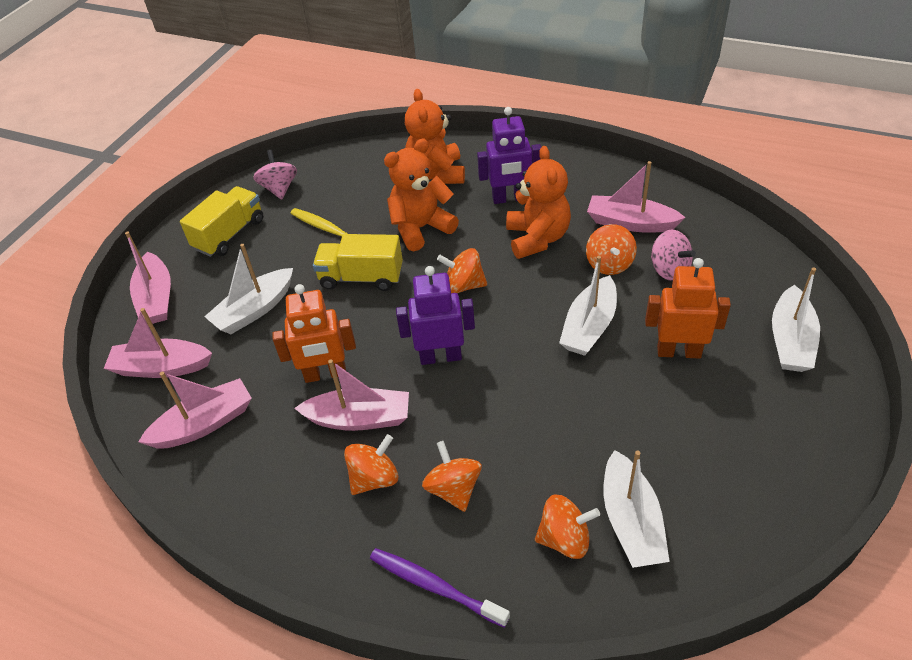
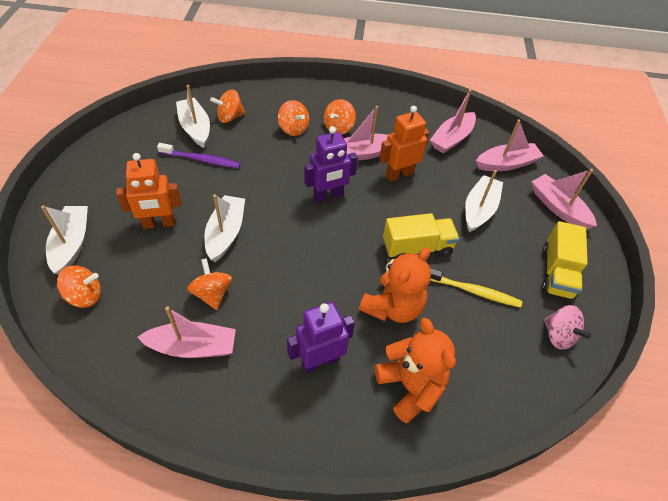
camera: 155 degrees right, 5 degrees up
purple toothbrush [370,548,510,628] -> purple toothbrush moved to [157,143,241,168]
orange spinning top [437,248,487,293] -> orange spinning top moved to [57,265,101,308]
orange teddy bear [506,146,571,259] -> none
pink spinning top [651,230,696,281] -> none

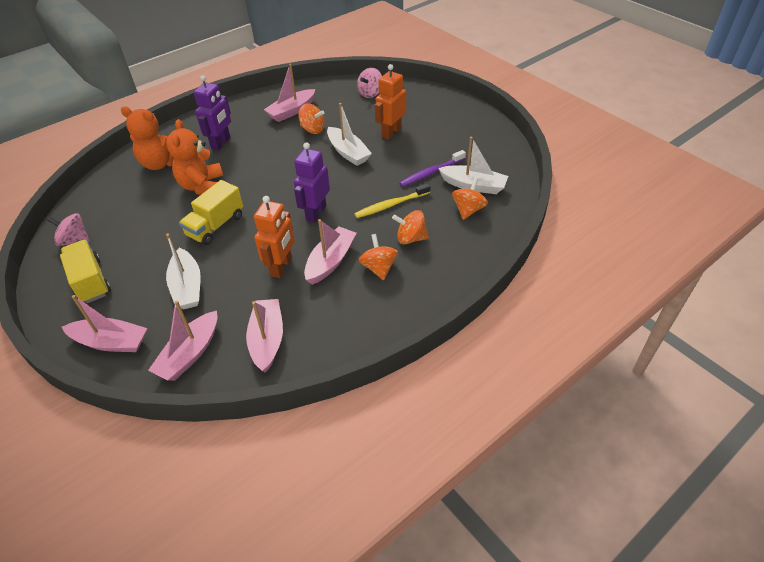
camera: 140 degrees right, 5 degrees down
white boat [41,205,88,275] -> none
orange spinning top [57,265,101,308] -> pink spinning top [357,68,382,98]
yellow toothbrush [430,268,522,308] -> yellow toothbrush moved to [354,183,431,218]

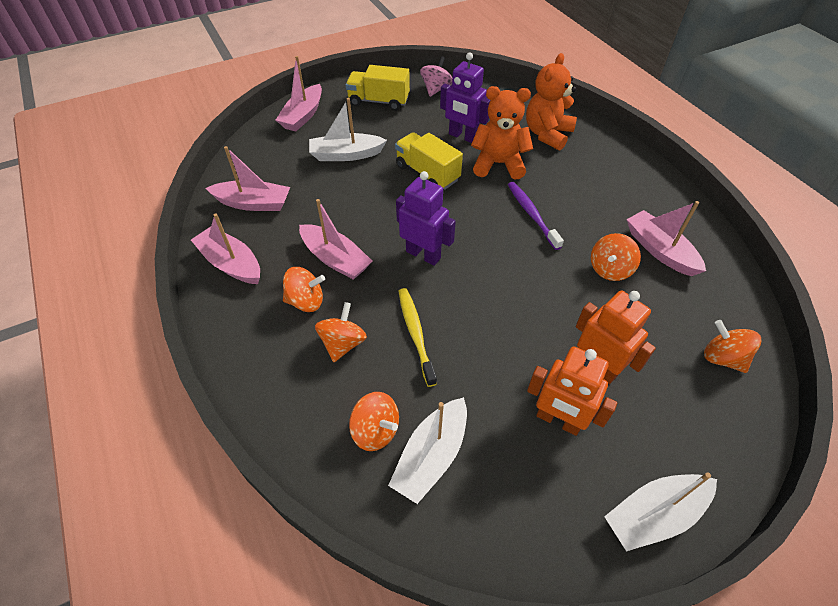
camera: 100 degrees right, 5 degrees up
yellow truck [60,240,111,303] -> yellow truck turned 150 degrees counterclockwise [346,65,410,111]
pink boat [148,301,217,381] -> pink boat moved to [191,213,260,284]
purple robot [194,75,231,151] -> purple robot moved to [440,52,490,143]
orange robot [254,196,295,278] -> orange robot moved to [527,346,617,436]
white boat [327,103,372,166] -> white boat moved to [604,472,717,552]
pink spinning top [357,68,382,98] -> orange spinning top [704,320,761,373]
purple toothbrush [399,150,466,187] -> purple toothbrush moved to [508,182,564,250]

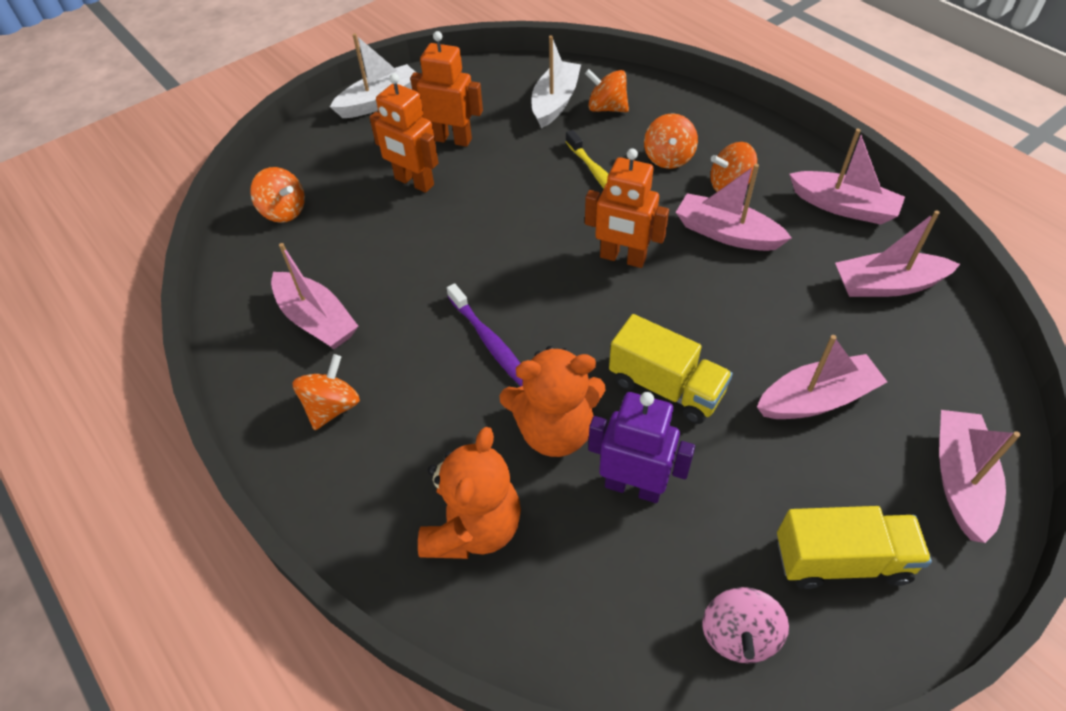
camera: 170 degrees right, 0 degrees up
white boat [309,98,387,161] -> pink boat [757,335,887,419]
purple robot [396,171,456,266] -> orange robot [585,148,669,268]
orange spinning top [591,233,641,281] -> orange spinning top moved to [292,354,360,430]

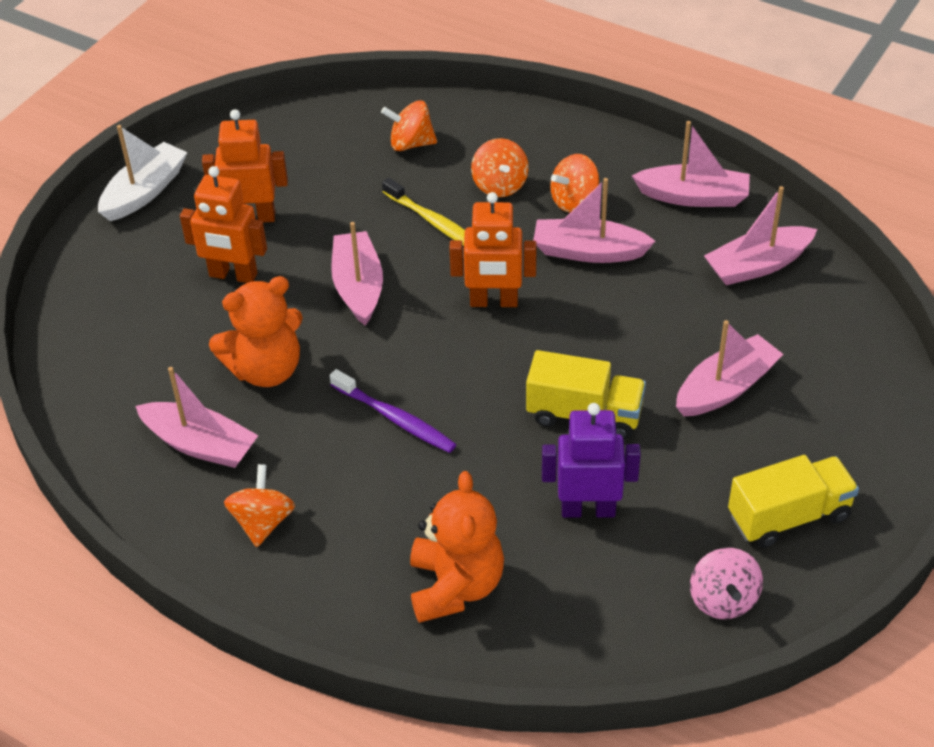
camera: 20 degrees left, 5 degrees down
orange spinning top [250,167,305,223] -> none
orange teddy bear [500,346,606,457] -> orange teddy bear moved to [209,276,303,387]
white boat [532,35,581,128] -> none
pink boat [939,410,1020,543] -> pink boat moved to [331,222,383,326]

